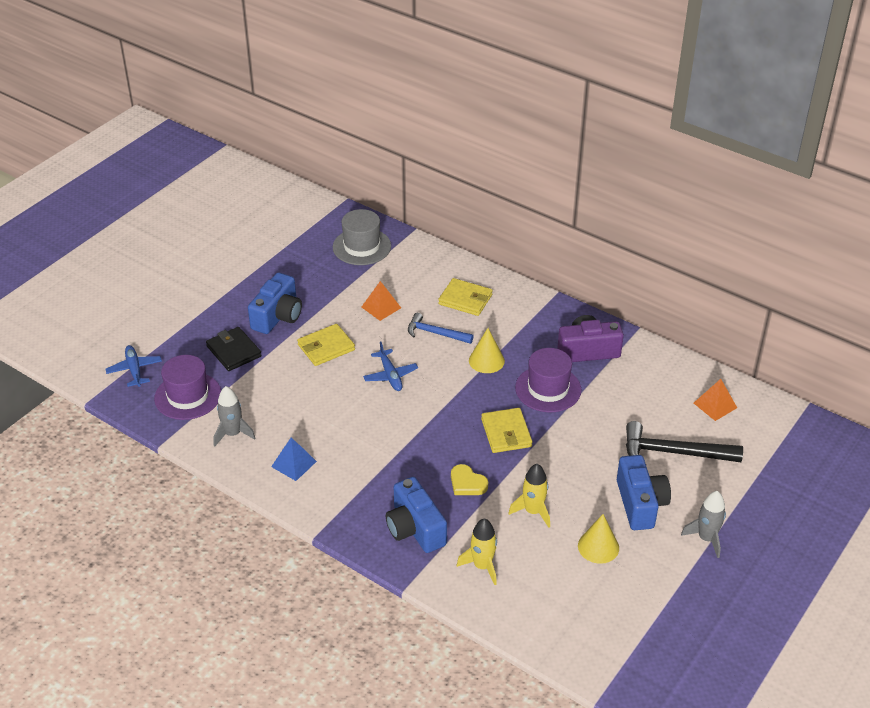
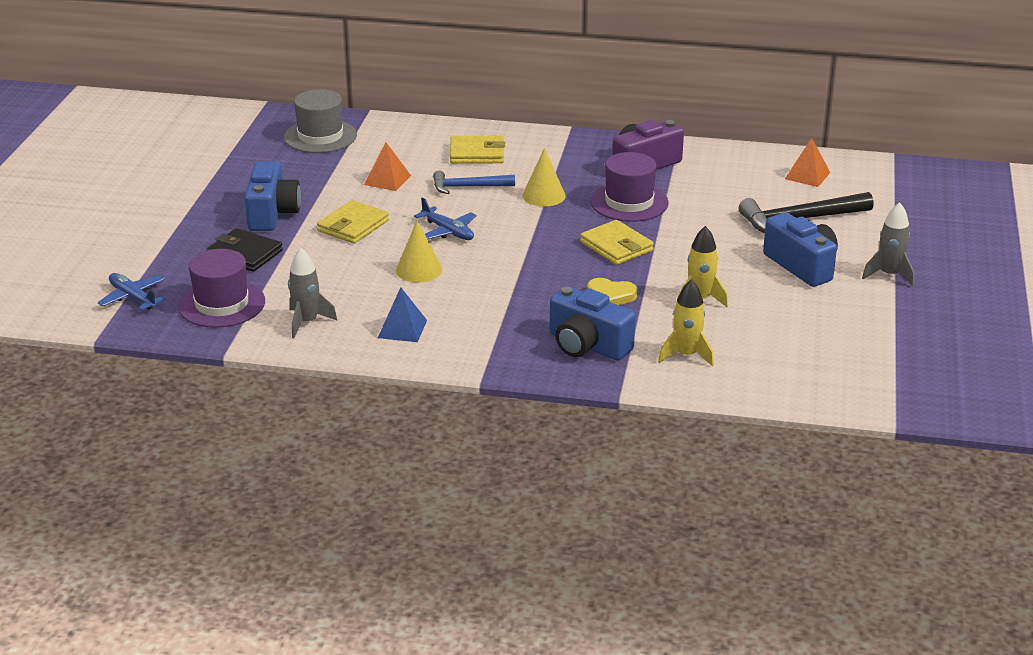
camera: 25 degrees left, 10 degrees down
yellow cone [578,514,619,564] -> yellow cone moved to [396,220,442,283]

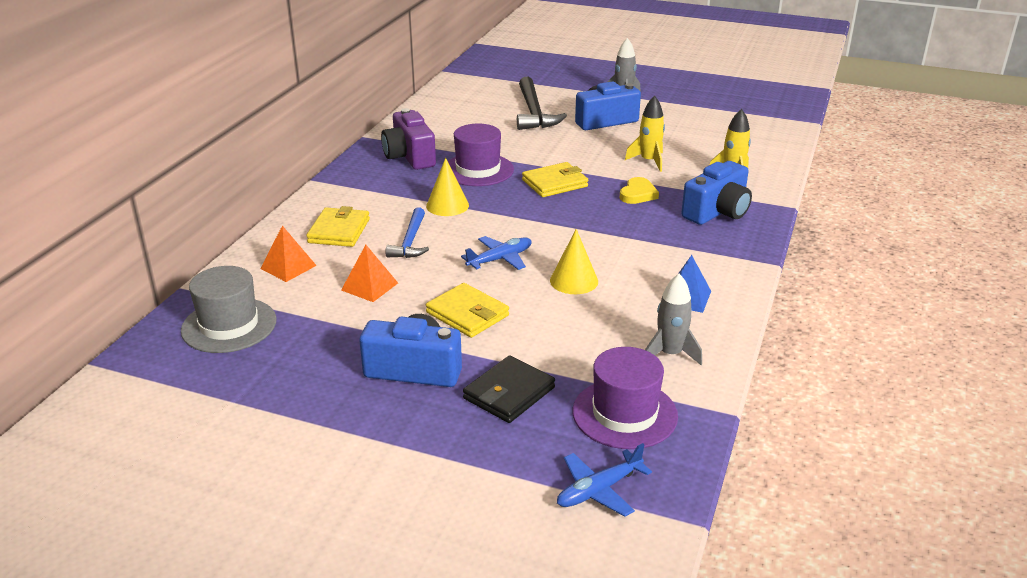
camera: 80 degrees left, 0 degrees up
orange pyramid [785,138,830,187] -> orange pyramid moved to [260,226,317,282]

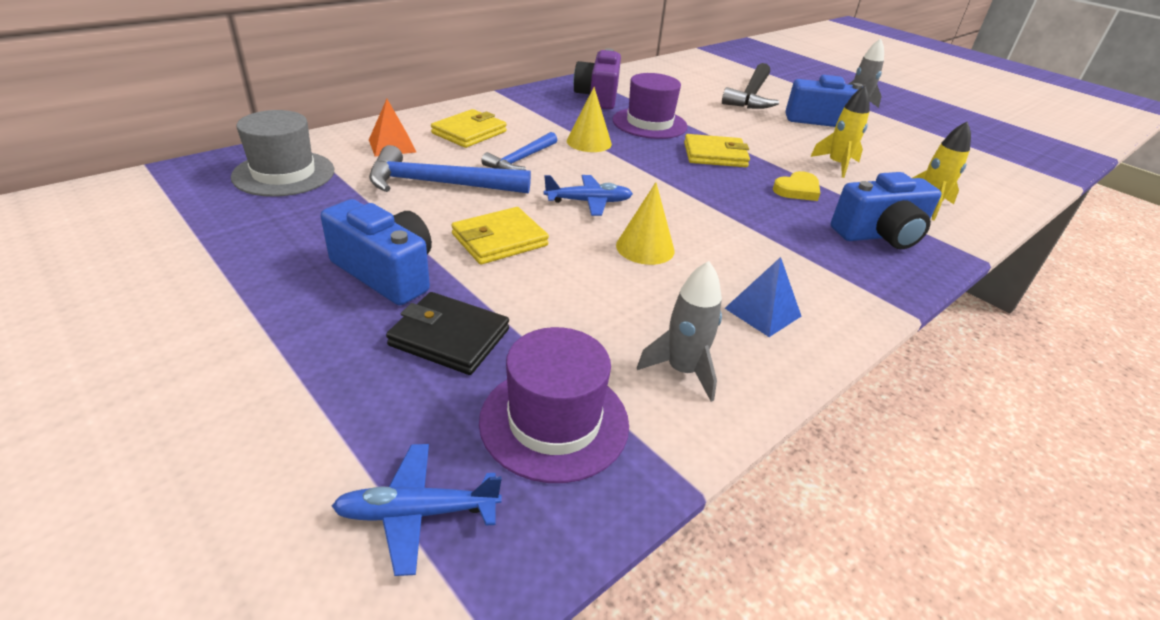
camera: 25 degrees right, 5 degrees up
orange pyramid [341,245,398,302] -> blue hammer [369,145,531,194]
yellow wallet [426,283,509,338] -> yellow wallet turned 75 degrees clockwise [451,207,549,265]
black wallet [463,356,555,423] -> black wallet turned 45 degrees clockwise [386,292,509,375]

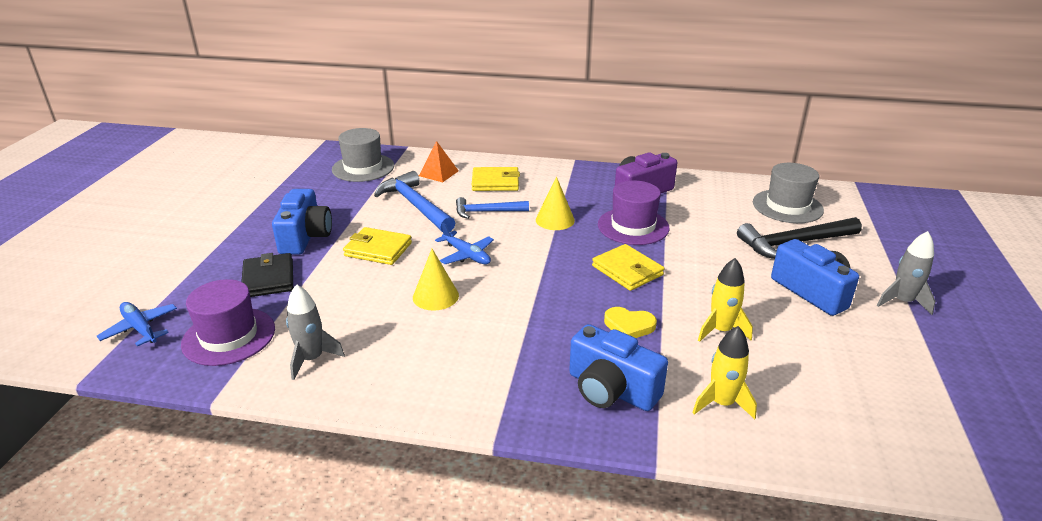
camera: 55 degrees right, 5 degrees down
blue pyramid [725,257,801,337] -> none
none -> grey hat [753,163,824,223]

